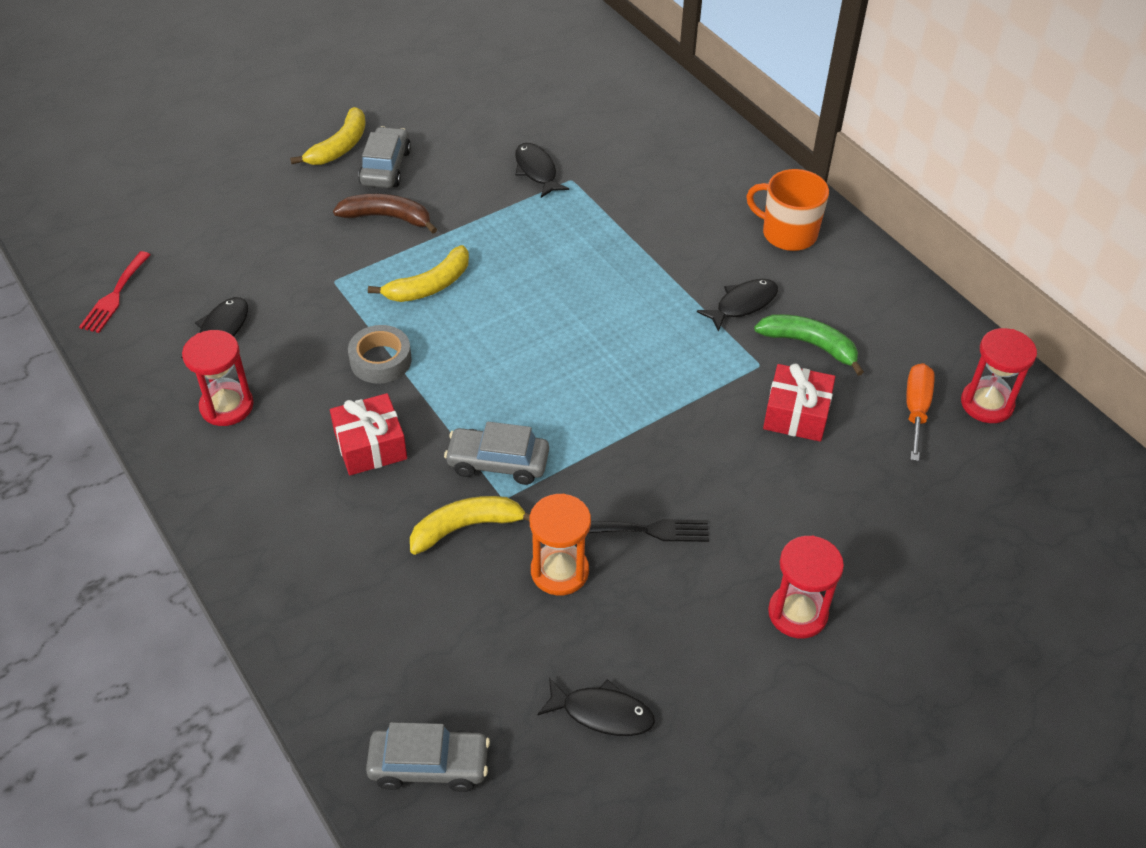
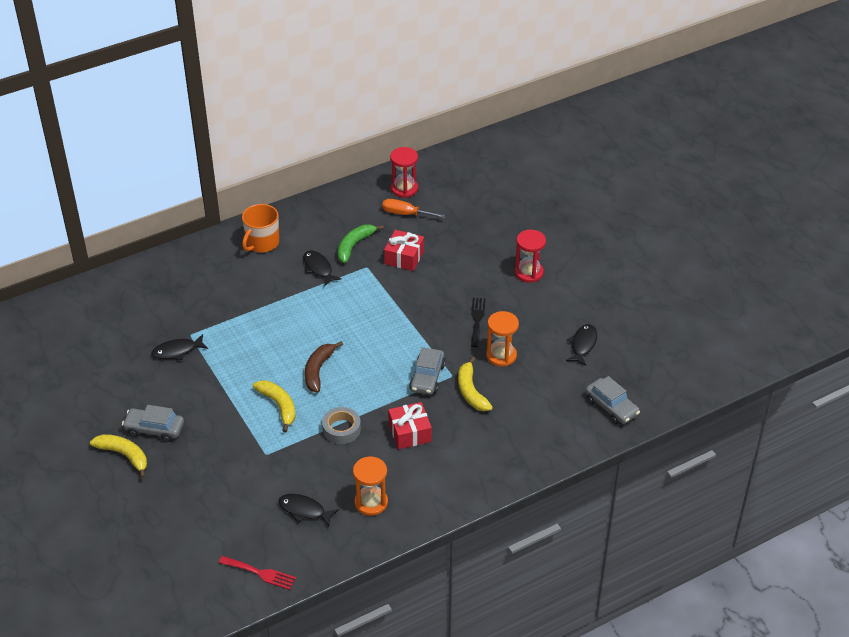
camera: 85 degrees left, 5 degrees down
red hourglass [182,330,254,426] -> orange hourglass [353,456,388,516]
brown banana [333,194,437,233] -> brown banana moved to [305,341,343,393]
grey car [366,722,490,792] -> grey car turned 135 degrees clockwise [585,376,640,425]

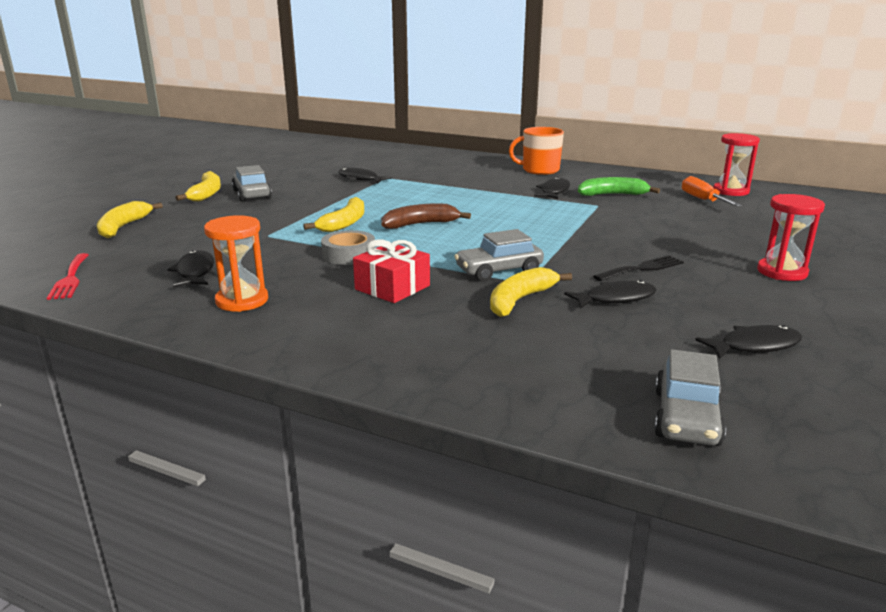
camera: 55 degrees right, 20 degrees down
red gift [384,230,424,271] -> none
orange hourglass [486,311,519,367] -> black fish [564,280,657,309]
none -> yellow banana [97,201,163,238]

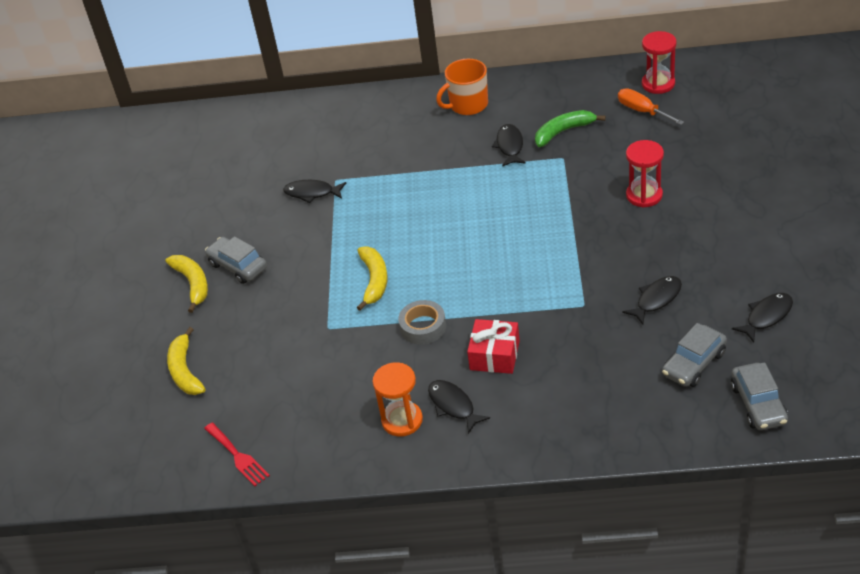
camera: 20 degrees left, 20 degrees up
black fish [167,250,214,288] -> black fish moved to [428,380,490,434]
brown banana [381,204,471,229] -> none
grey car [454,229,544,281] -> grey car moved to [662,323,727,387]
yellow banana [490,267,572,317] -> none
black fork [593,255,684,281] -> none
red hourglass [757,194,825,281] -> red hourglass moved to [626,140,664,207]

